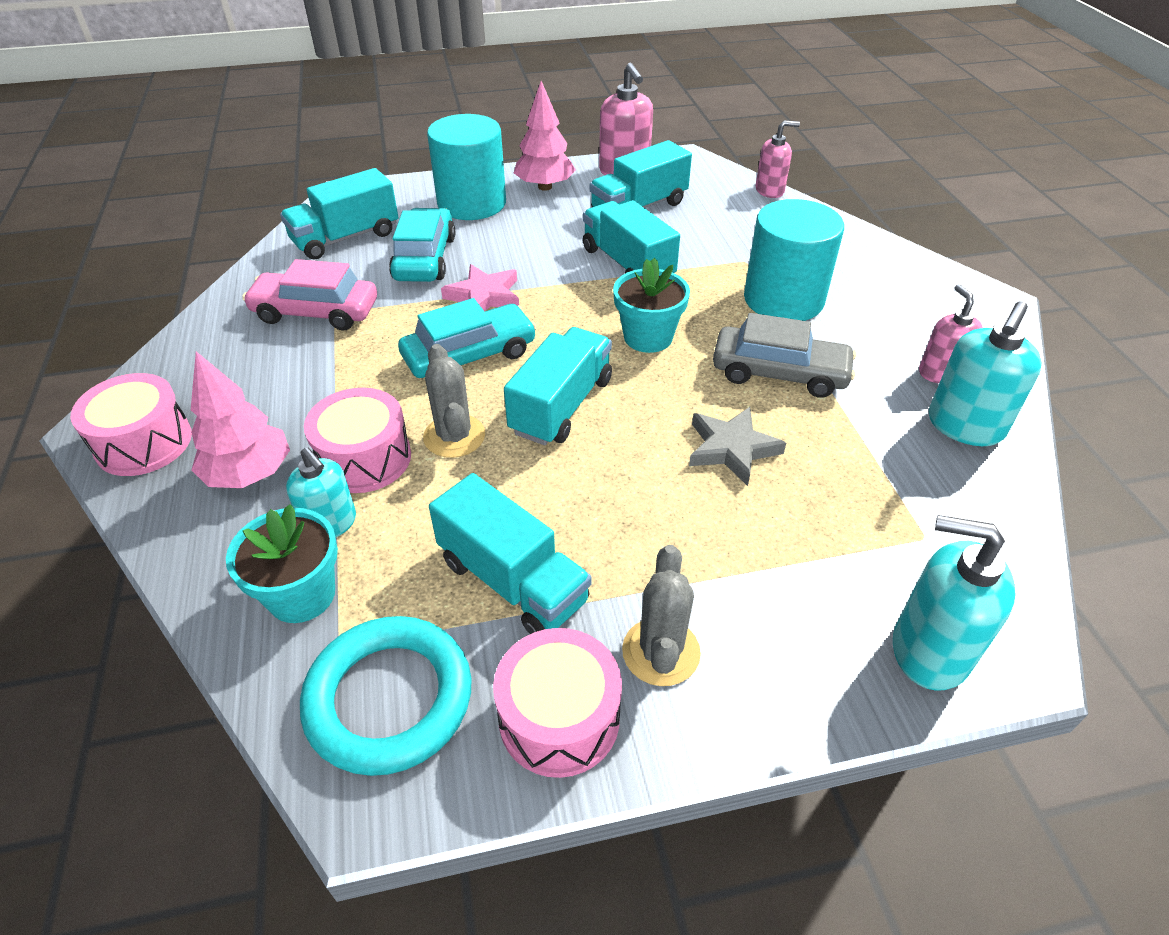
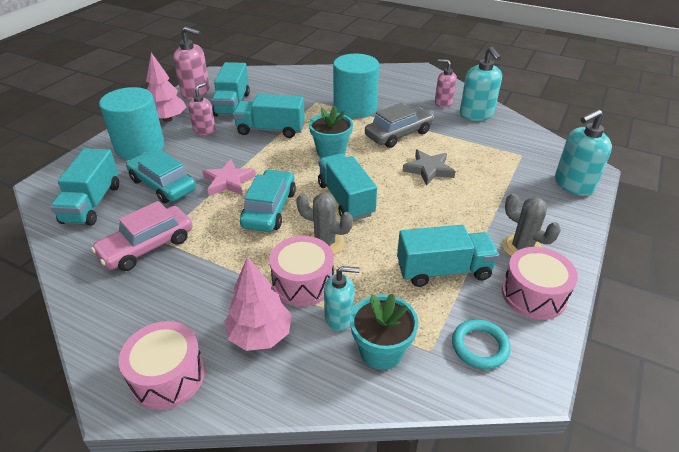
camera: 50 degrees left, 5 degrees down
turquoise ring [300,616,472,776] -> turquoise ring [452,319,511,369], size x0.59
pink soap dispenser [756,120,800,198] -> pink soap dispenser moved to [188,82,216,135]

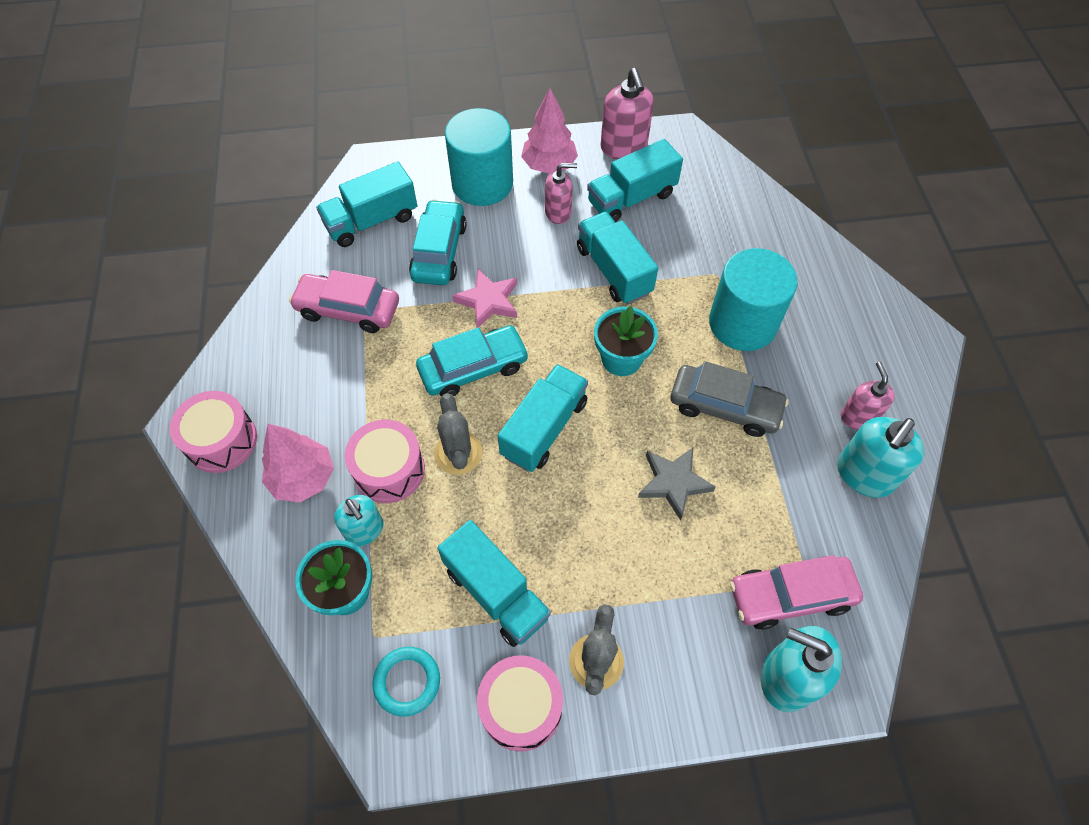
camera: 55 degrees right, 20 degrees up
none -> pink car [730,555,863,630]

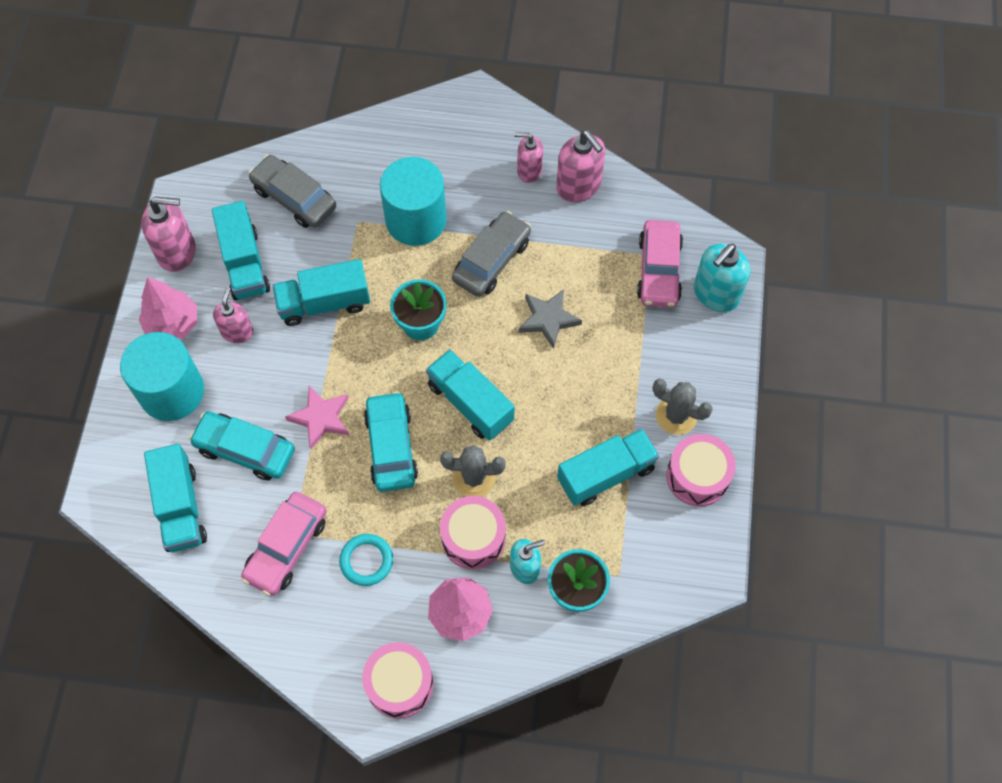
camera: 75 degrees left, 5 degrees up
turquoise ring [372,647,440,717] -> turquoise ring moved to [339,534,393,586]
turquoise soap dispenser [837,417,925,497] -> pink soap dispenser [556,130,605,202]
none -> grey car [248,155,337,228]

